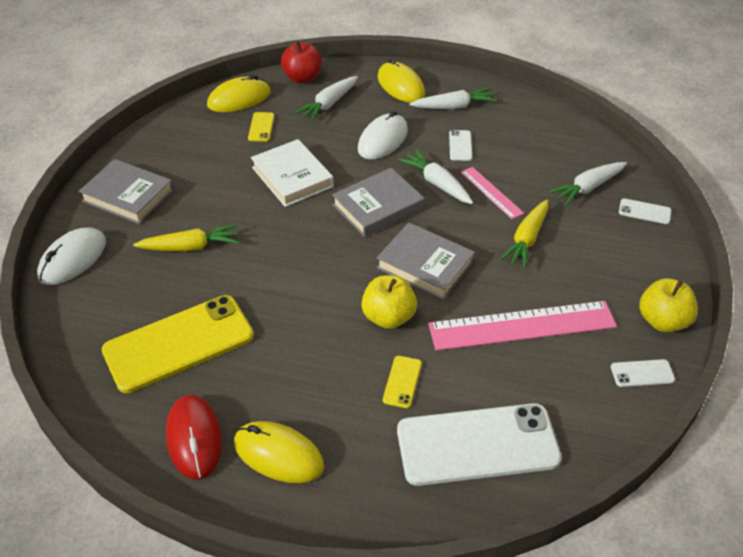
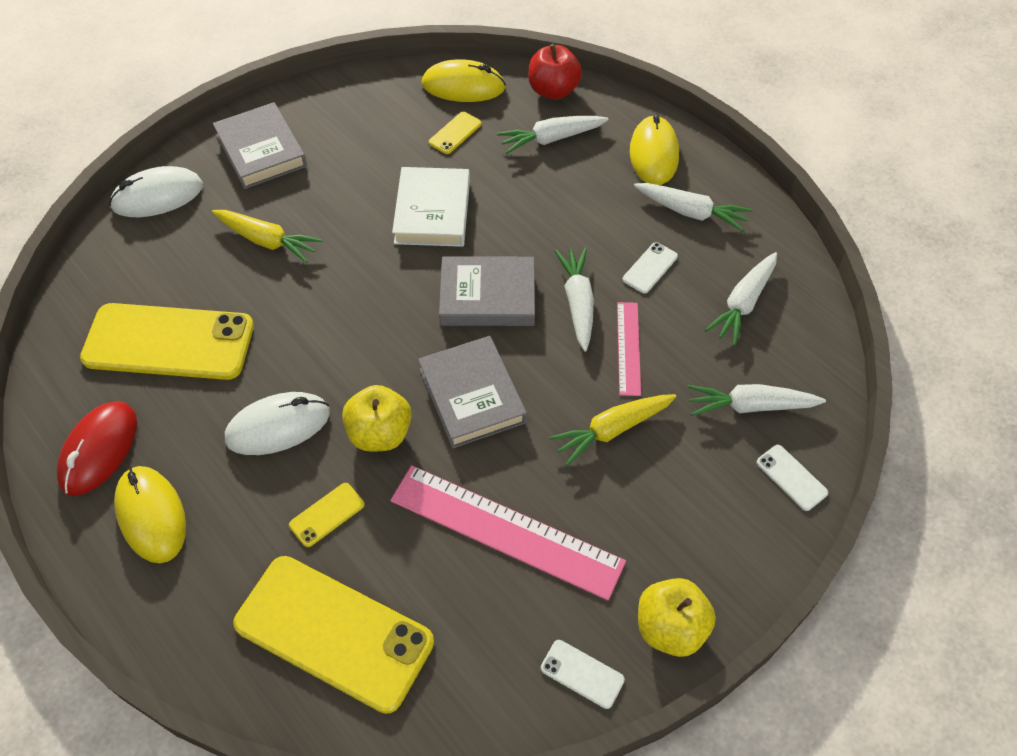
camera: 35 degrees right, 10 degrees up
white mouse [358,111,408,160] -> white mouse moved to [225,392,330,455]
white phone [397,403,562,486] -> yellow phone [233,556,434,714]
none -> white carrot [705,252,777,345]

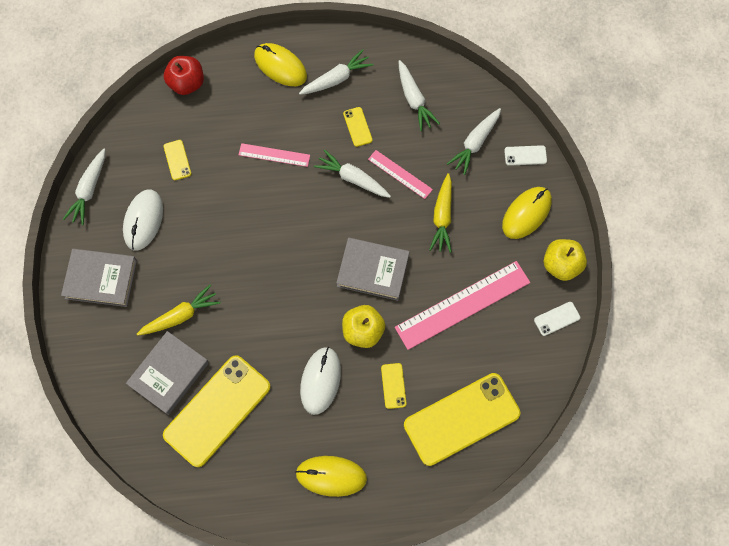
camera: 55 degrees left, 15 degrees up
red mouse [57,401,137,496] -> none
white mouse [109,166,203,217] -> white mouse moved to [123,189,163,250]
white book [392,167,470,247] -> none
yellow mouse [422,59,506,102] -> yellow mouse moved to [502,187,552,239]
grey book [439,256,535,326] -> grey book moved to [126,331,209,415]
white carrot [497,116,609,154] -> white carrot moved to [63,149,105,225]
white phone [623,242,678,293] -> yellow phone [343,107,373,147]
none -> pink ruler [239,143,310,167]

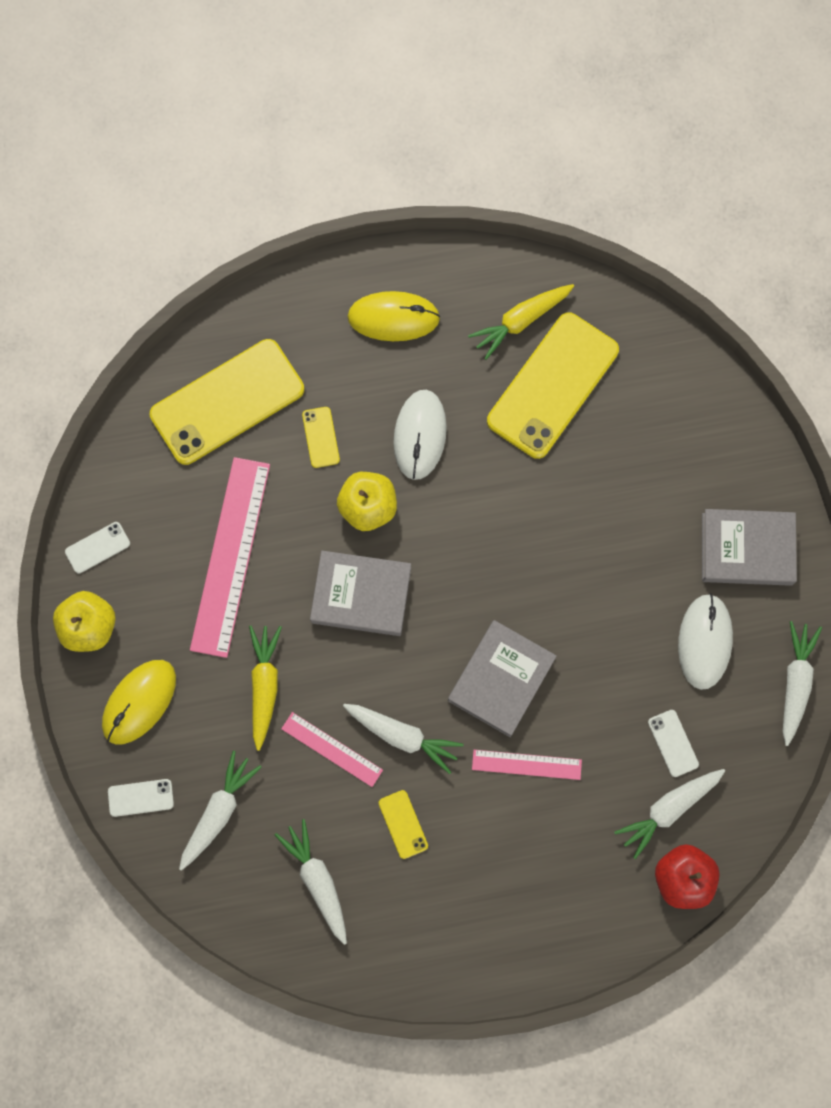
camera: 175 degrees right, 5 degrees up
grey book [126,331,209,415] -> grey book moved to [448,620,557,737]
yellow carrot [137,284,220,336] -> yellow carrot moved to [468,284,574,360]
yellow phone [163,140,191,180] -> white phone [648,710,699,777]
yellow mouse [254,43,307,86] -> none
white carrot [299,49,374,95] -> white carrot moved to [614,769,725,859]
pink ruler [395,261,530,350] -> pink ruler turned 45 degrees counterclockwise [190,457,270,658]

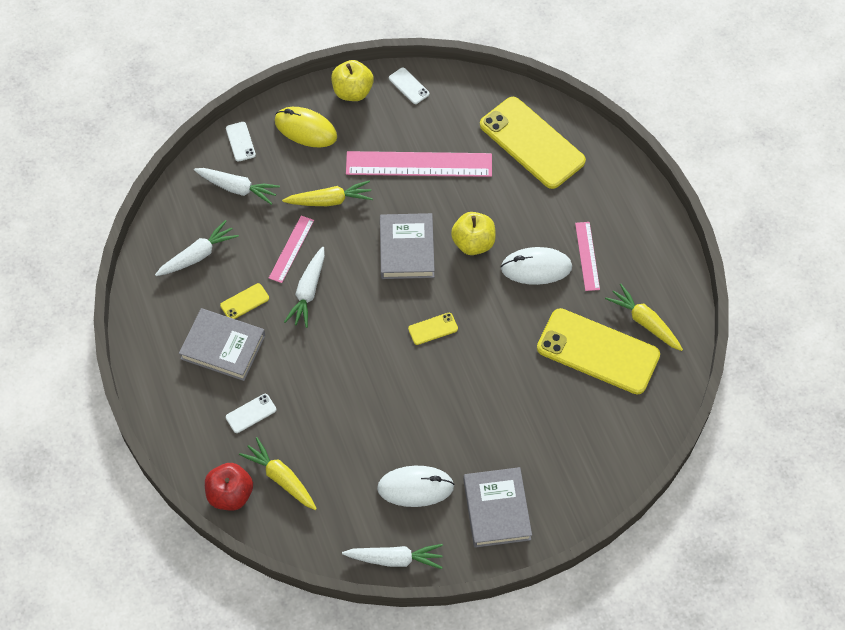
camera: 80 degrees right, 15 degrees down
yellow phone [302,407,340,468] -> yellow phone moved to [408,313,458,345]
yellow mouse [347,291,440,341] -> none
grey book [448,620,557,737] -> grey book moved to [179,308,265,381]
pink ruler [472,750,582,780] -> pink ruler moved to [575,222,600,291]
white carrot [614,769,725,859] -> yellow carrot [239,437,317,510]
white phone [648,710,699,777] -> white phone moved to [226,394,277,433]

